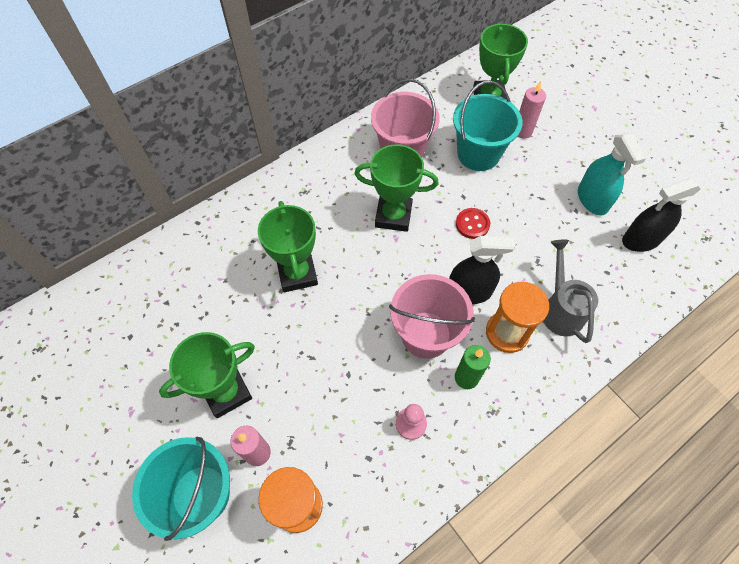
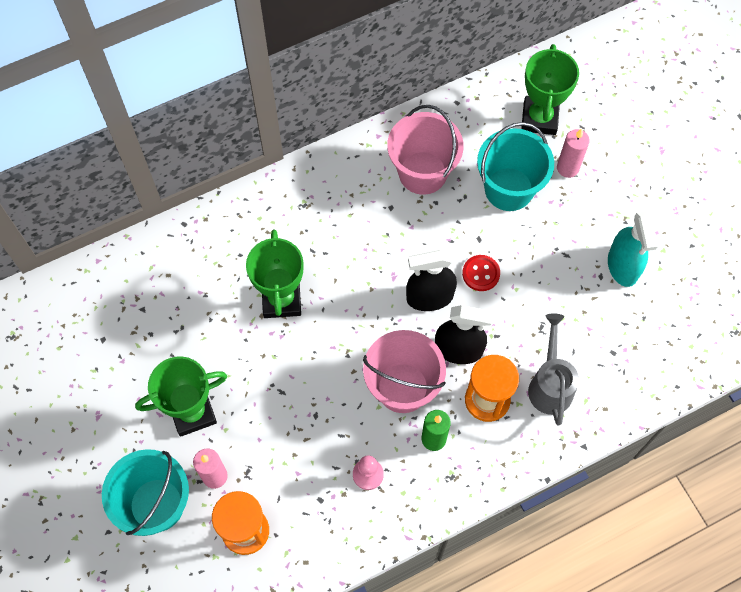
camera: 10 degrees right, 5 degrees up
green trophy [354,144,438,232] -> none
black spray bottle [622,178,701,252] -> black spray bottle moved to [406,250,457,311]

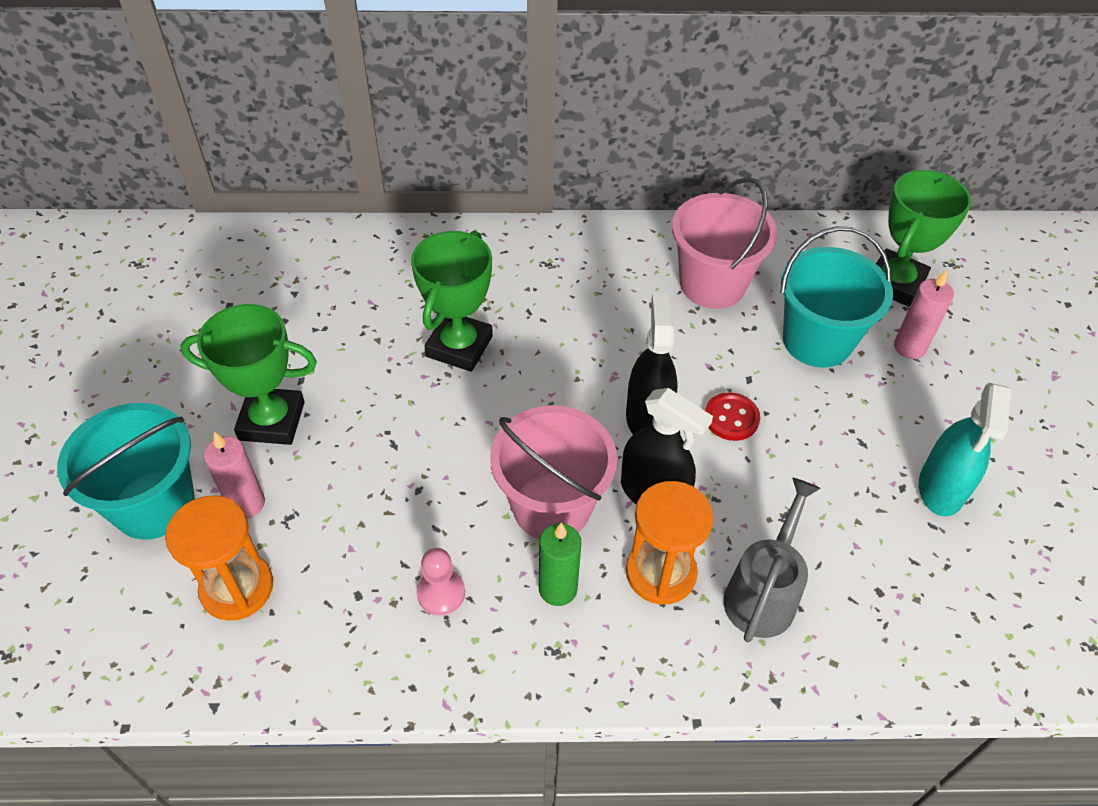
camera: 25 degrees right, 15 degrees down
black spray bottle [406,250,457,311] -> black spray bottle turned 75 degrees clockwise [626,293,678,435]

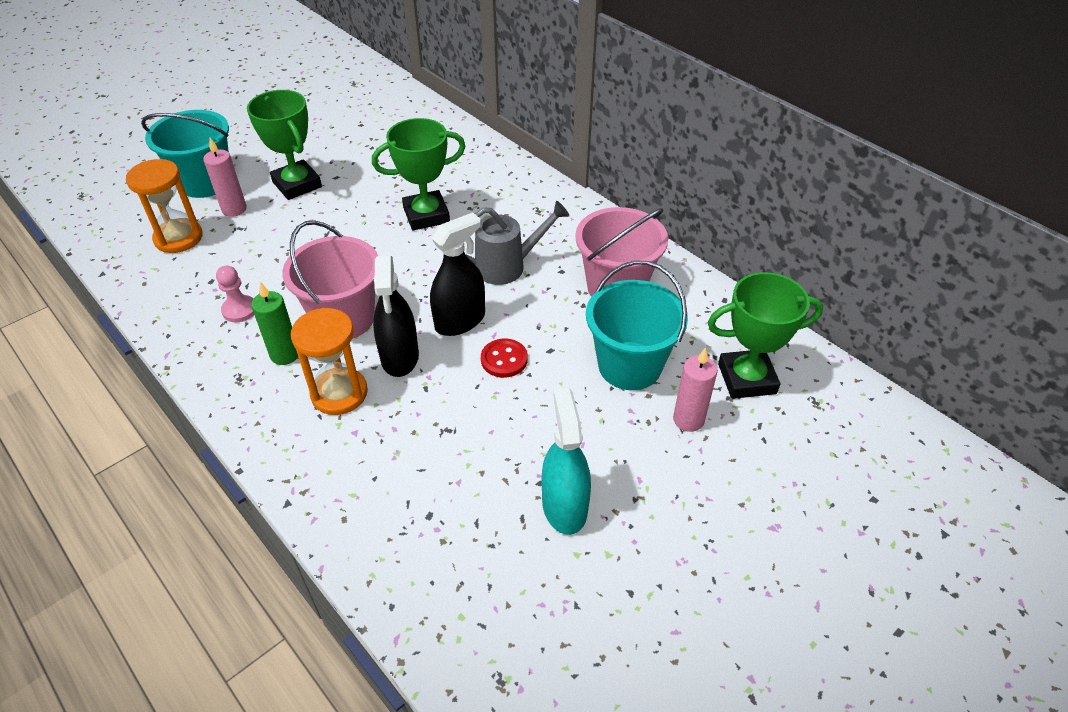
camera: 50 degrees right, 5 degrees down
grey watering can [723,478,821,642] -> grey watering can moved to [466,201,569,285]
turquoise spray bottle [919,383,1012,517] -> turquoise spray bottle turned 105 degrees clockwise [542,388,591,535]

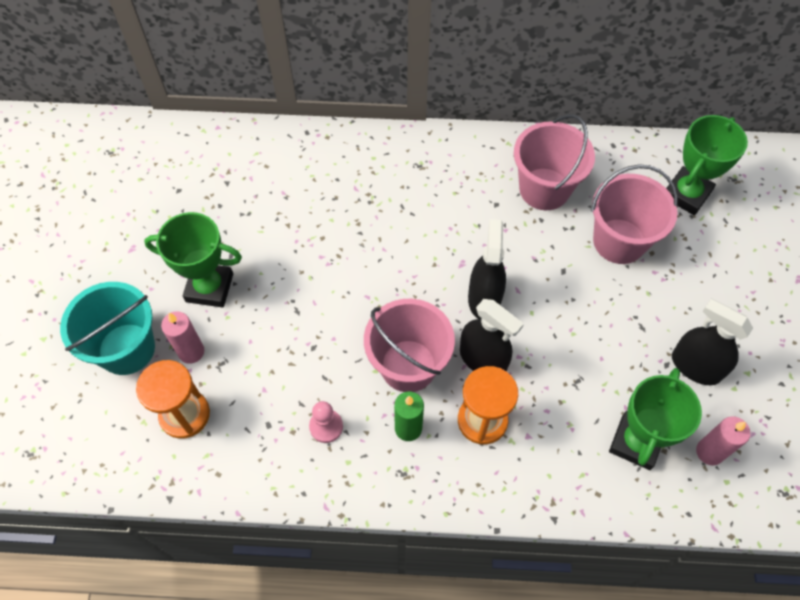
camera: 45 degrees left, 15 degrees up
green trophy [372,118,466,231] -> green trophy moved to [609,368,702,470]
grey watering can [466,201,569,285] -> none
red button [481,339,528,378] -> none
turquoise spray bottle [542,388,591,535] -> black spray bottle [672,299,753,385]
turquoise bucket [586,260,688,390] -> pink bucket [591,164,678,264]
pink candle [673,348,718,432] -> pink candle moved to [696,416,751,466]

